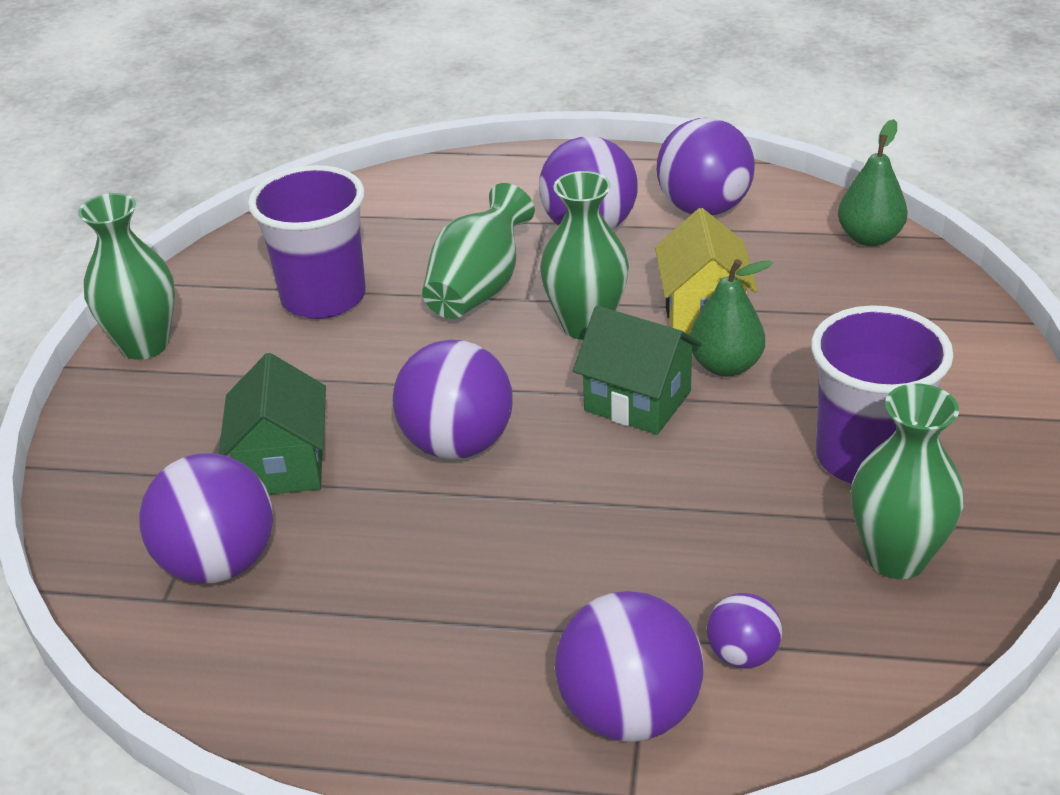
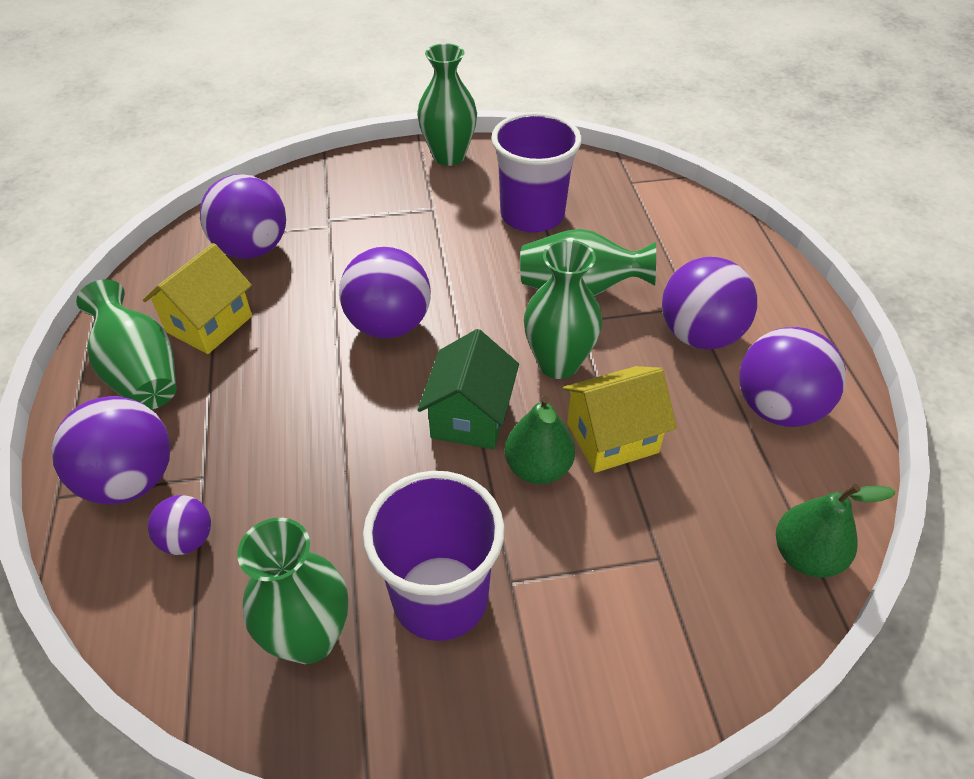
camera: 70 degrees right, 10 degrees up
green house [219,353,326,494] -> none
none -> green vase [76,279,177,410]
none -> yellow house [143,243,252,354]

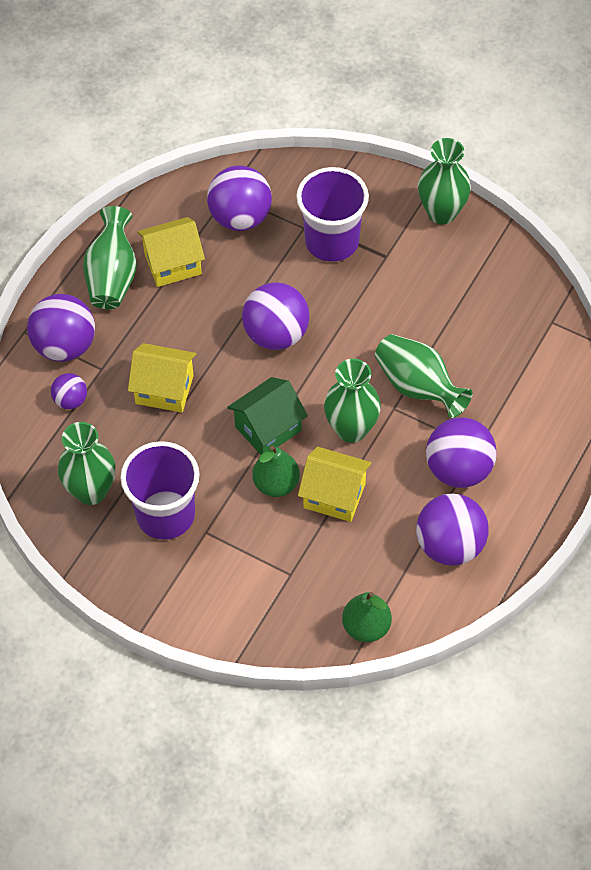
camera: 40 degrees right, 10 degrees up
purple cup [491,112,582,232] -> purple cup moved to [296,167,369,262]
none -> yellow house [128,343,196,413]

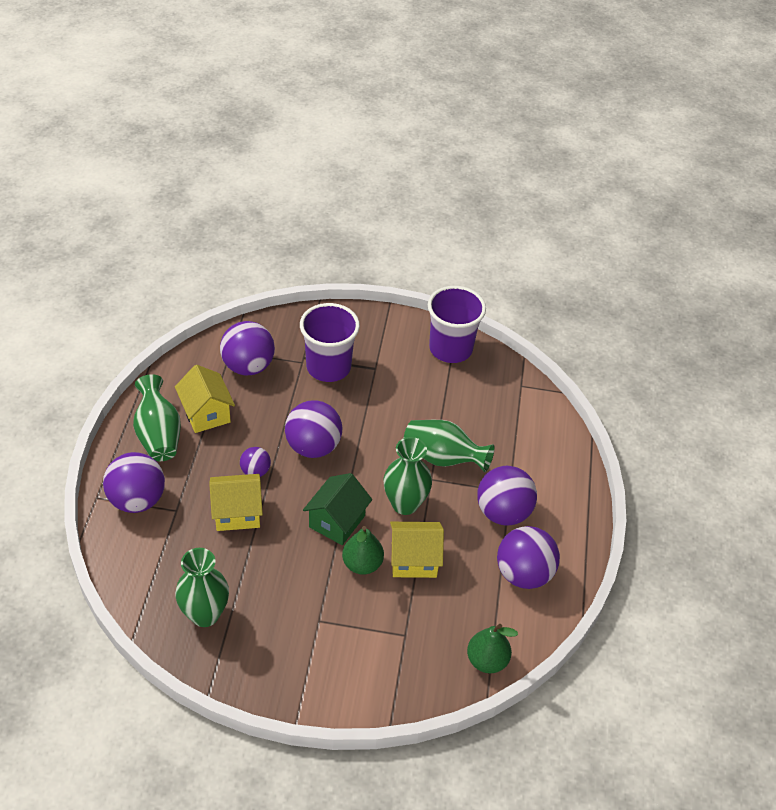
camera: 25 degrees left, 10 degrees down
purple ball [51,373,87,409] -> purple ball moved to [240,447,271,477]
purple cup [120,441,199,540] -> purple cup moved to [428,286,486,363]
yellow house [137,217,205,287] -> yellow house turned 75 degrees counterclockwise [175,365,235,433]
green vase [418,138,471,225] -> none

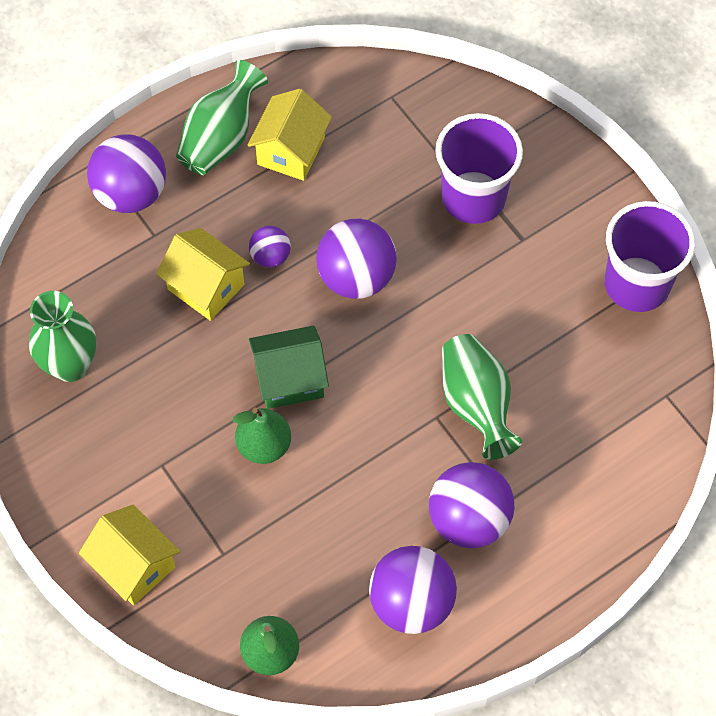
camera: 50 degrees right, 15 degrees up
purple ball [220,321,275,376] -> none
green vase [384,437,432,515] -> none
yellow house [390,522,444,578] -> yellow house moved to [79,505,180,605]

